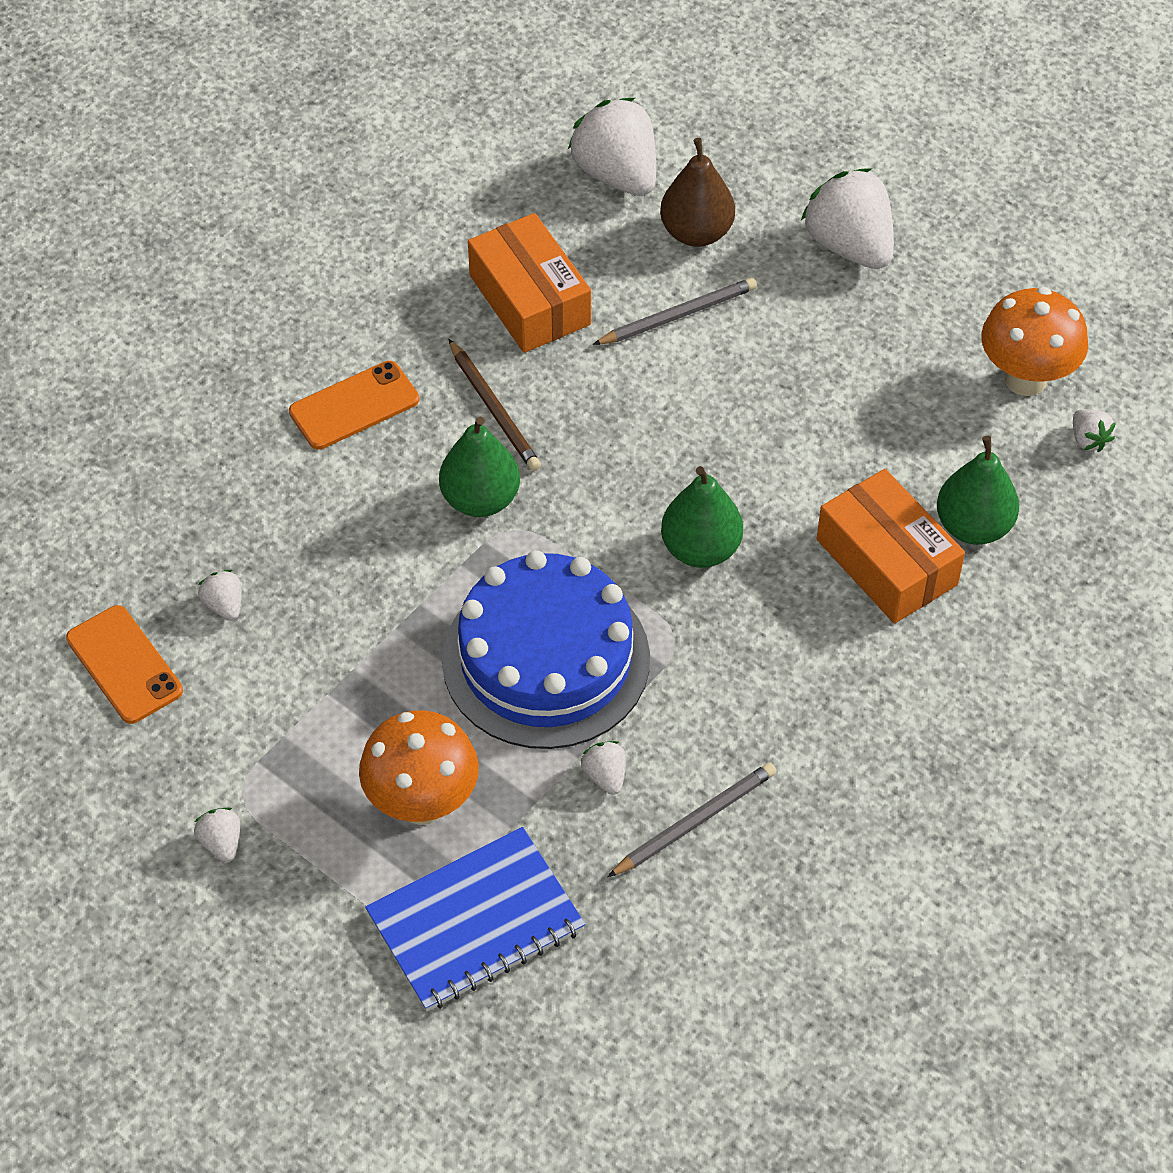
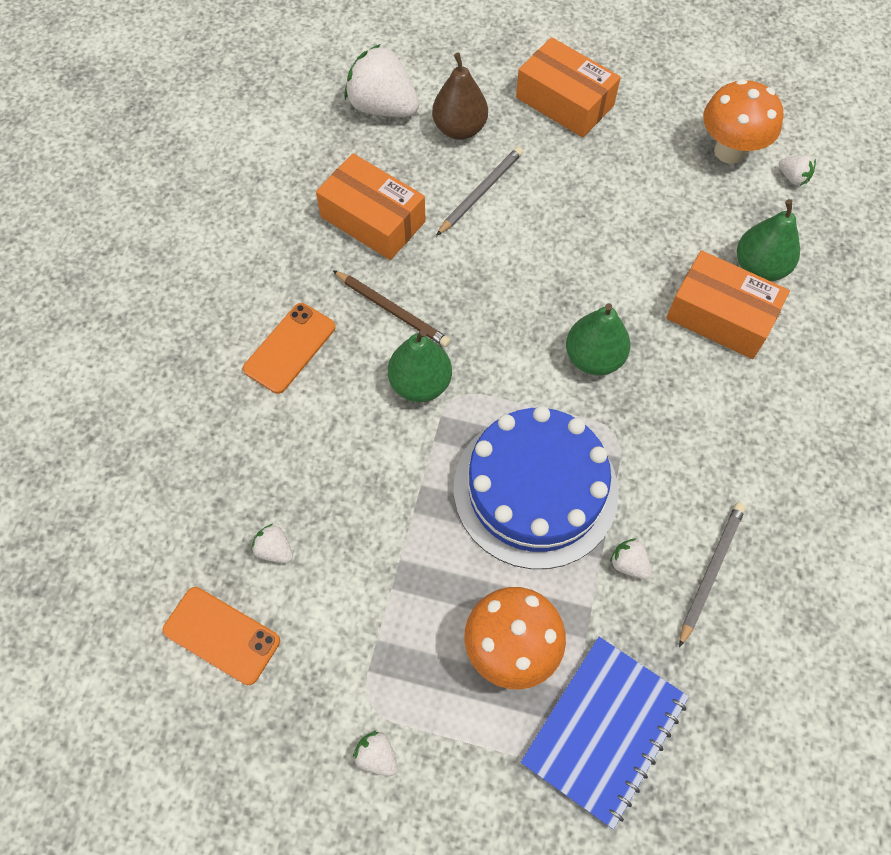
camera: 25 degrees left, 10 degrees up
white strawberry [801,168,894,269] -> orange box [516,37,621,138]

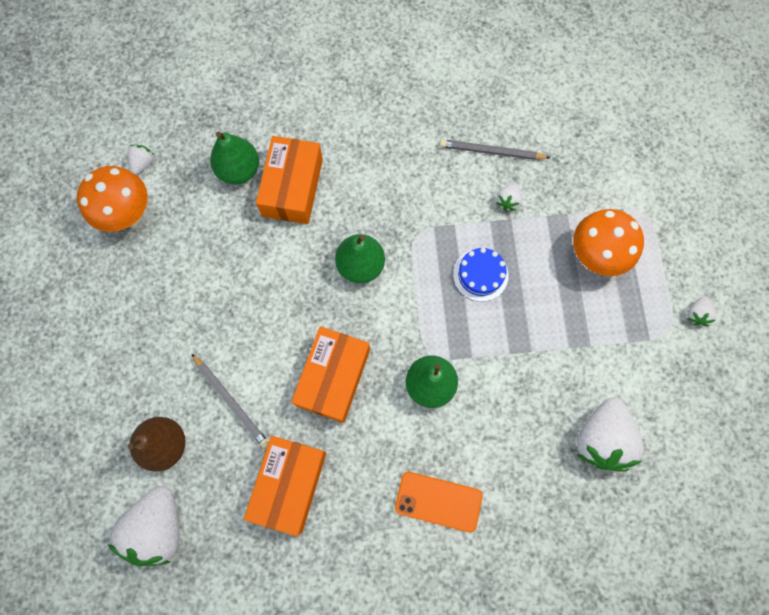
camera: 110 degrees left, 10 degrees up
orange phone [163,587,280,685] -> none
white strawberry [252,524,293,563] -> white strawberry [576,398,644,471], size x2.22
brown pencil [332,270,451,347] -> none
grey pencil [436,147,523,236] -> grey pencil turned 150 degrees counterclockwise [191,353,269,448]
blue cake [454,406,619,569] -> blue cake [453,248,509,302], size x0.46
orange box [516,37,621,138] -> orange box moved to [291,327,370,423]
blue notebook [521,637,689,829] -> none

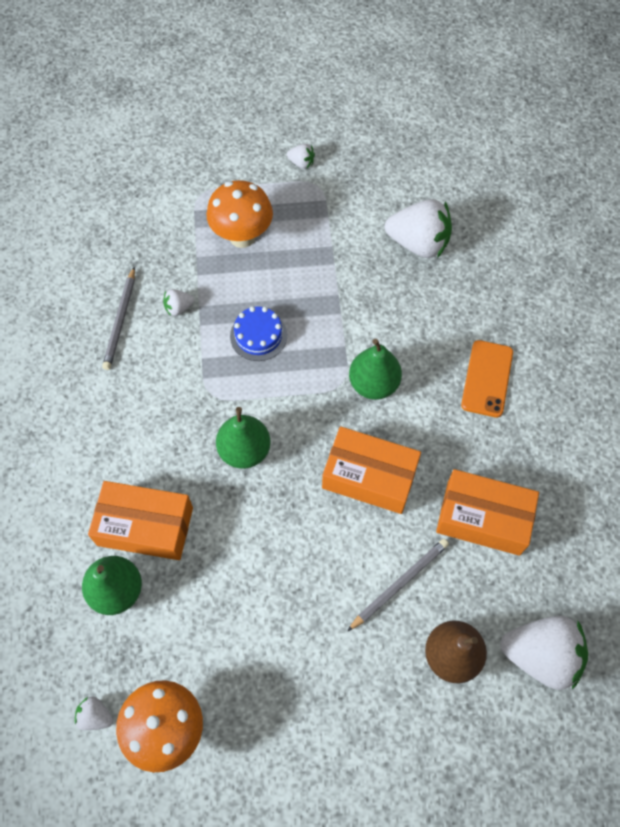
camera: 90 degrees left, 10 degrees down
white strawberry [496,183,522,211] -> white strawberry turned 135 degrees clockwise [163,289,194,316]

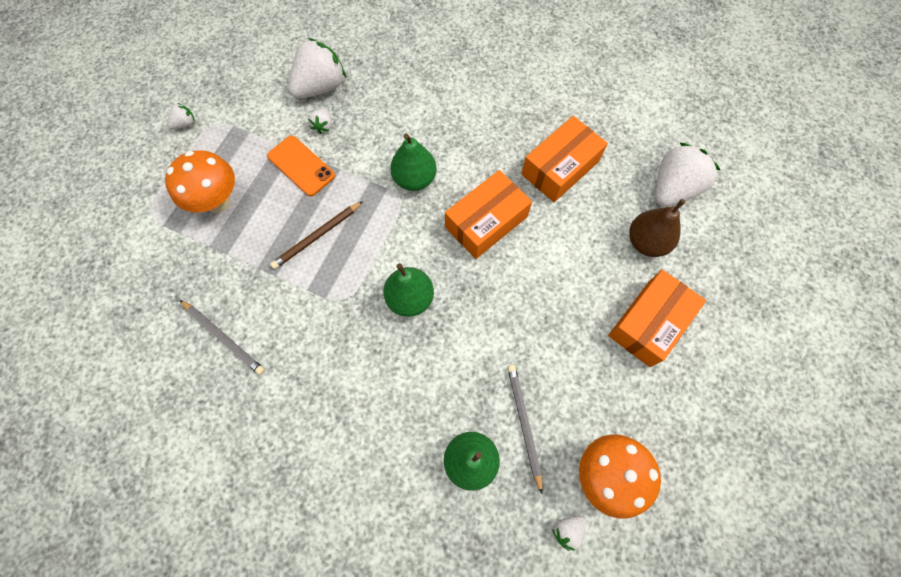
camera: 60 degrees left, 5 degrees up
orange box [88,481,193,560] -> orange box moved to [608,270,706,367]
white strawberry [163,289,194,316] -> white strawberry moved to [308,108,332,134]
blue cake [230,306,287,361] -> brown pencil [270,201,363,269]
grey pencil [347,539,449,632] -> grey pencil moved to [507,365,543,494]
orange phone [461,340,513,418] -> orange phone moved to [267,136,335,196]

